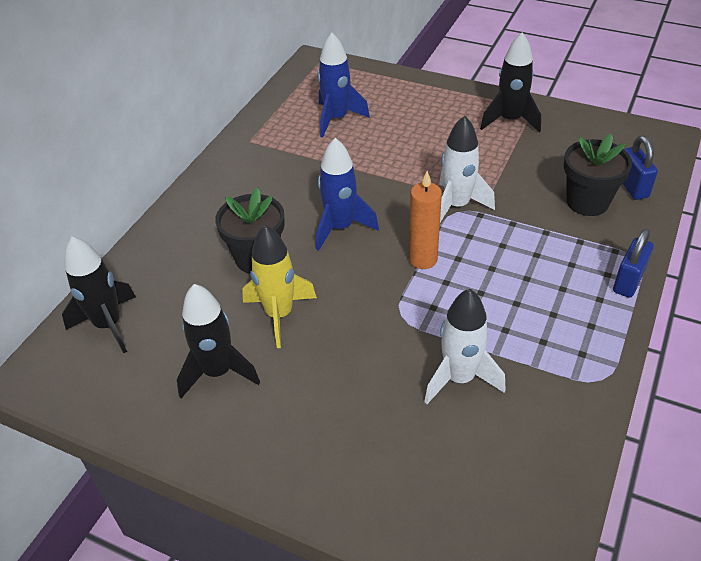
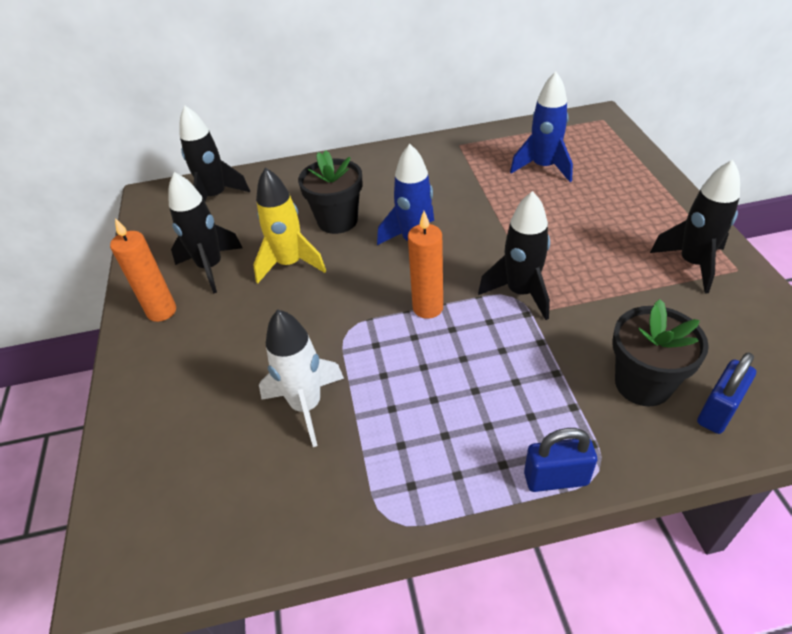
camera: 55 degrees right, 0 degrees up
white rocket [439,115,495,222] -> black rocket [478,191,550,320]
none -> orange candle [110,218,176,322]

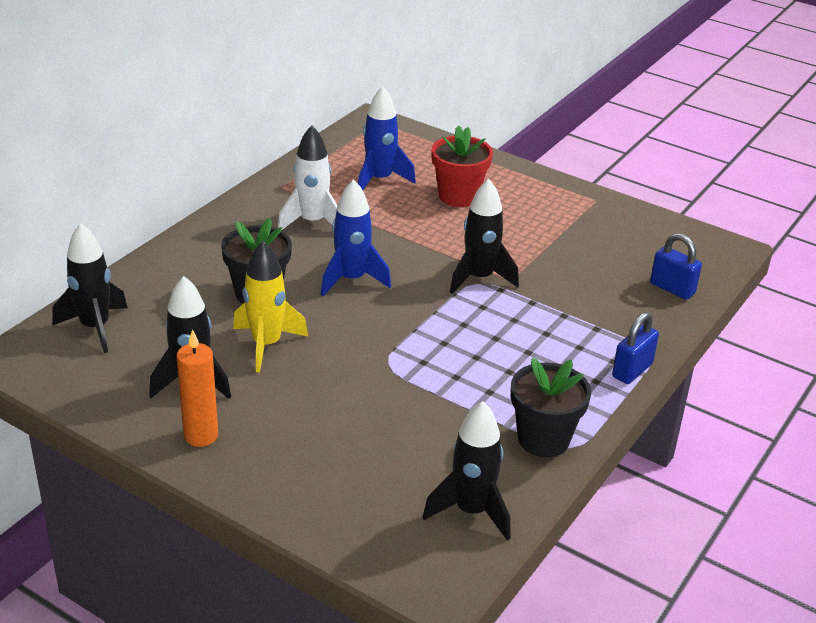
camera: 50 degrees left, 10 degrees down
white rocket [259,310,344,447] -> white rocket moved to [278,125,337,231]
orange candle [408,211,443,319] -> none
black flower pot [612,299,709,406] -> black flower pot moved to [511,357,591,457]
black rocket [650,160,740,293] -> black rocket moved to [423,401,511,541]
blue padlock [697,353,756,434] -> blue padlock turned 45 degrees counterclockwise [650,233,702,300]
none -> red flower pot [431,125,493,207]

